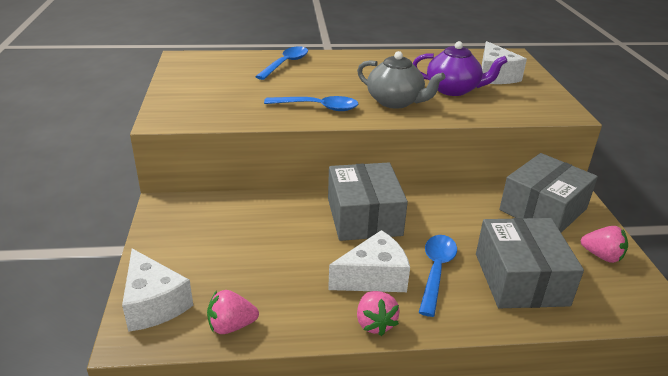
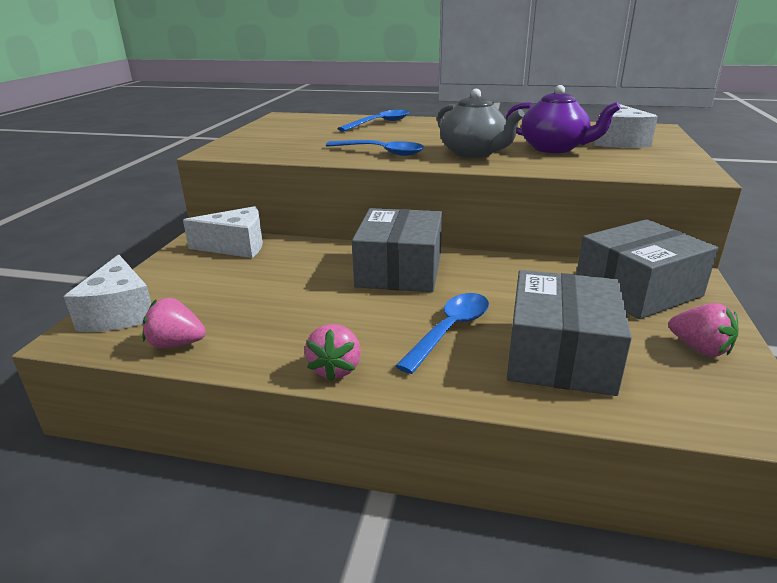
camera: 20 degrees right, 5 degrees down
white cheese [328,230,410,292] -> white cheese moved to [183,206,263,258]

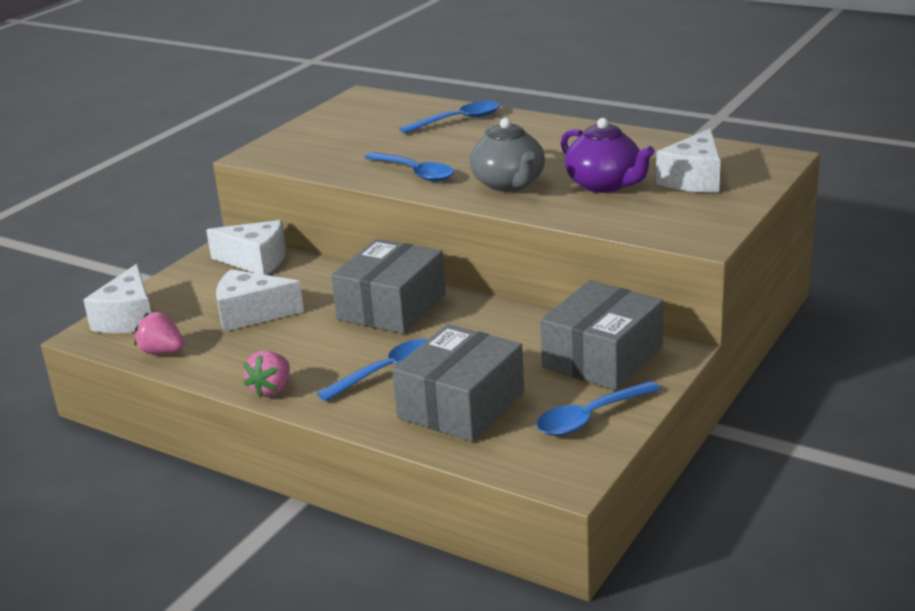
camera: 20 degrees right, 0 degrees up
grey box [576,219,718,319] -> grey box turned 45 degrees counterclockwise [540,280,664,390]
pink strawberry [669,303,738,357] -> blue spoon [536,381,661,436]
none -> white cheese [216,269,304,332]

